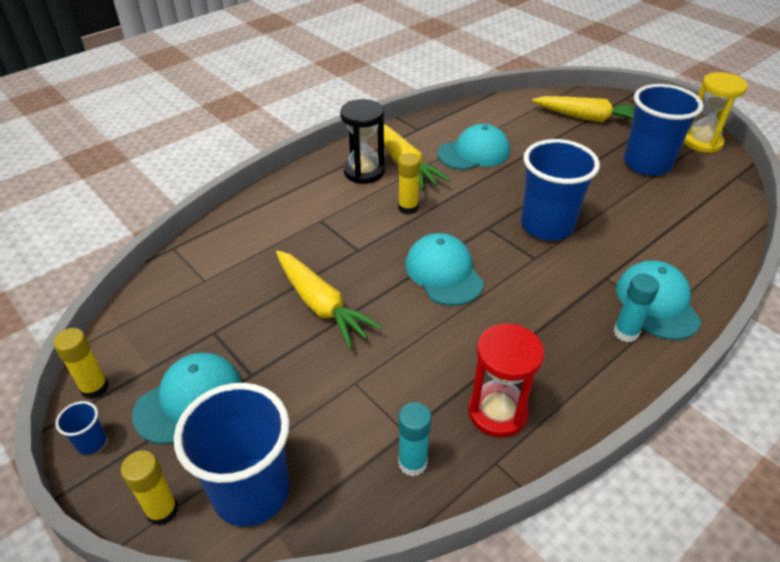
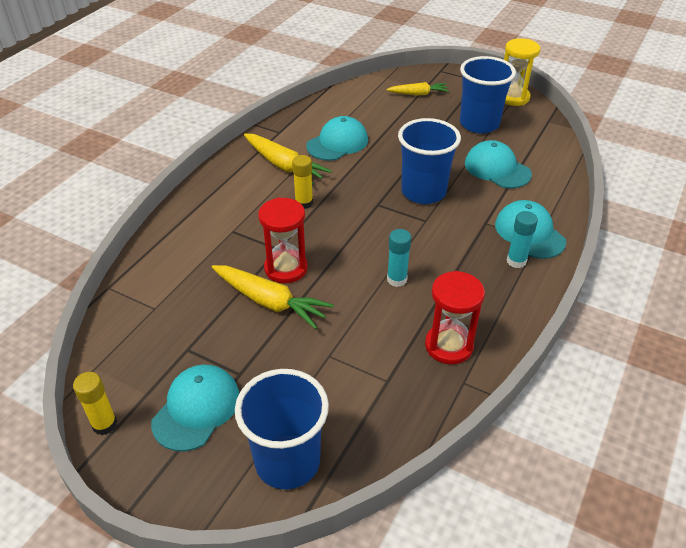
camera: 20 degrees left, 0 degrees up
blue cup [56,401,106,455] -> none
yellow glue stick [121,450,178,526] -> none
black hourglass [340,99,385,184] -> none
turquoise glue stick [398,402,432,476] -> turquoise glue stick moved to [387,229,411,287]
turquoise cap [405,233,484,306] -> turquoise cap moved to [465,140,532,188]
yellow carrot [532,96,635,122] -> yellow carrot [386,82,449,95], size x0.64
none -> red hourglass [258,197,308,283]

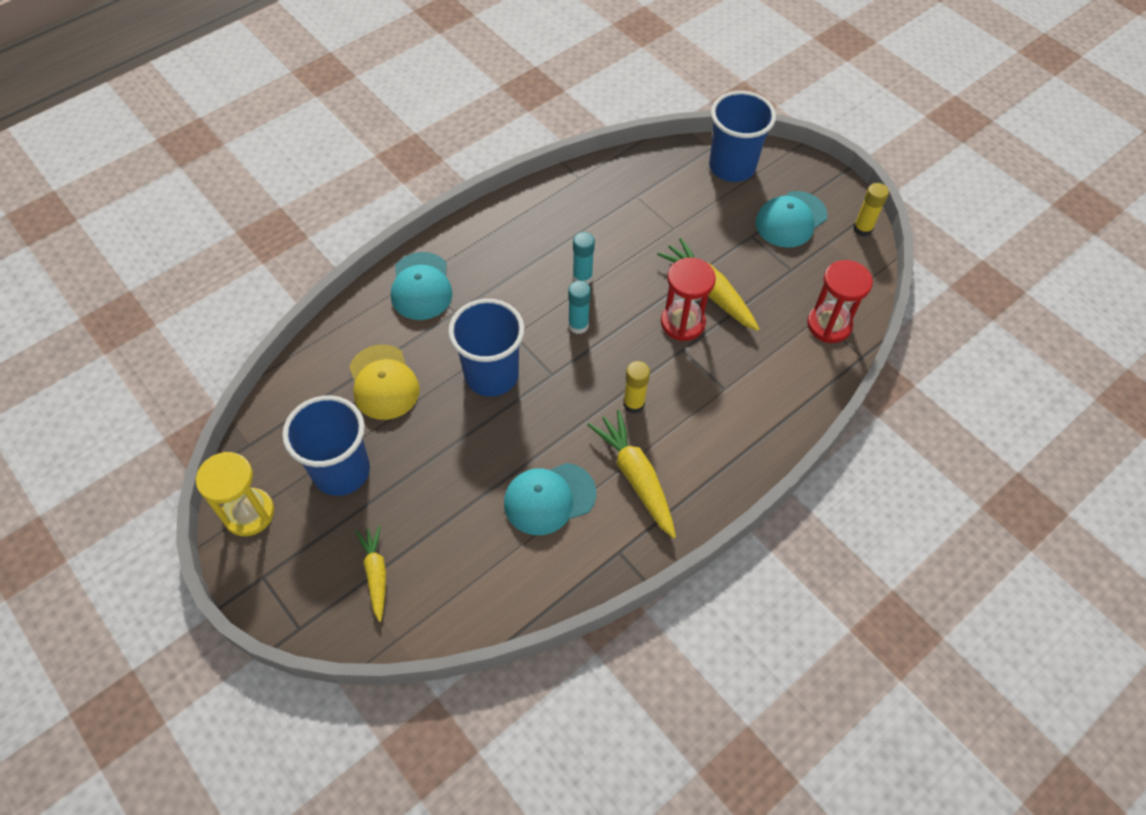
camera: 160 degrees left, 15 degrees up
yellow carrot [386,82,449,95] -> yellow carrot turned 60 degrees clockwise [355,525,386,622]
red hourglass [425,271,485,365] -> red hourglass moved to [807,260,873,343]
turquoise cap [465,140,532,188] -> yellow cap [349,345,420,420]
turquoise glue stick [507,211,538,268] -> turquoise glue stick moved to [568,281,591,334]

